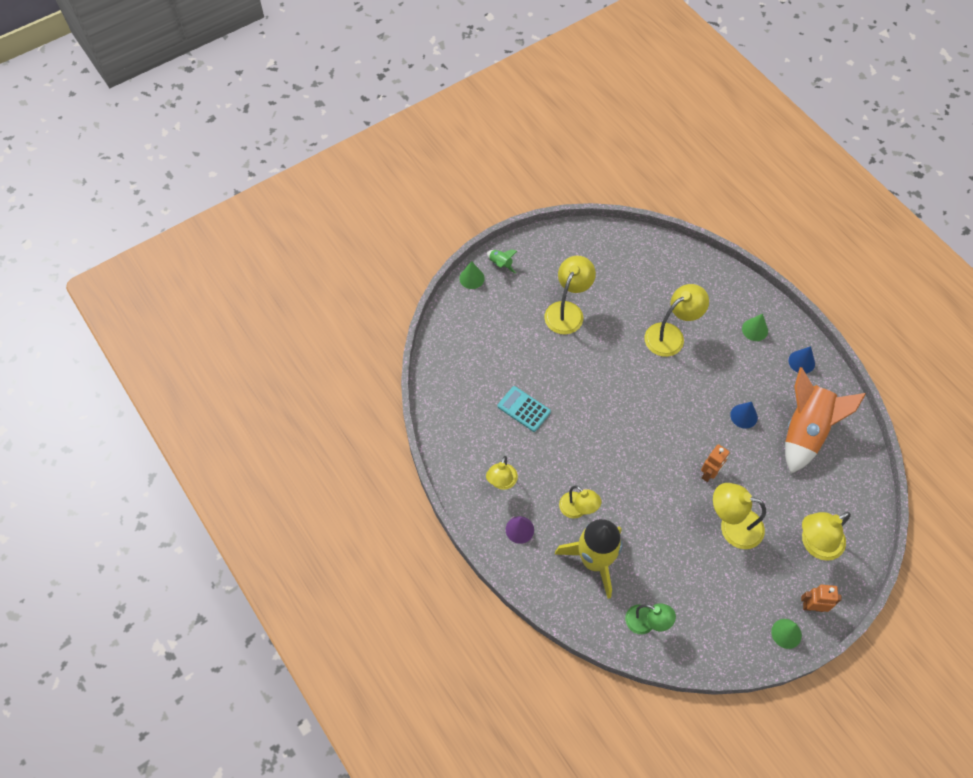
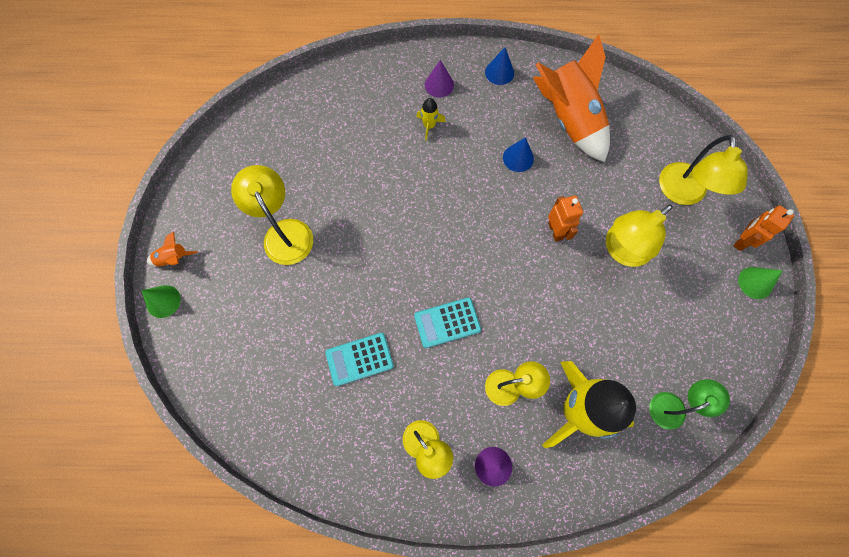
camera: 55 degrees left, 10 degrees up
green rocket [487,249,517,274] -> orange rocket [147,231,198,267]
yellow lamp [644,284,709,357] -> none
green cone [742,314,768,341] -> purple cone [425,60,454,98]
none -> turquoise calculator [414,297,481,348]
none -> yellow rocket [417,98,446,141]

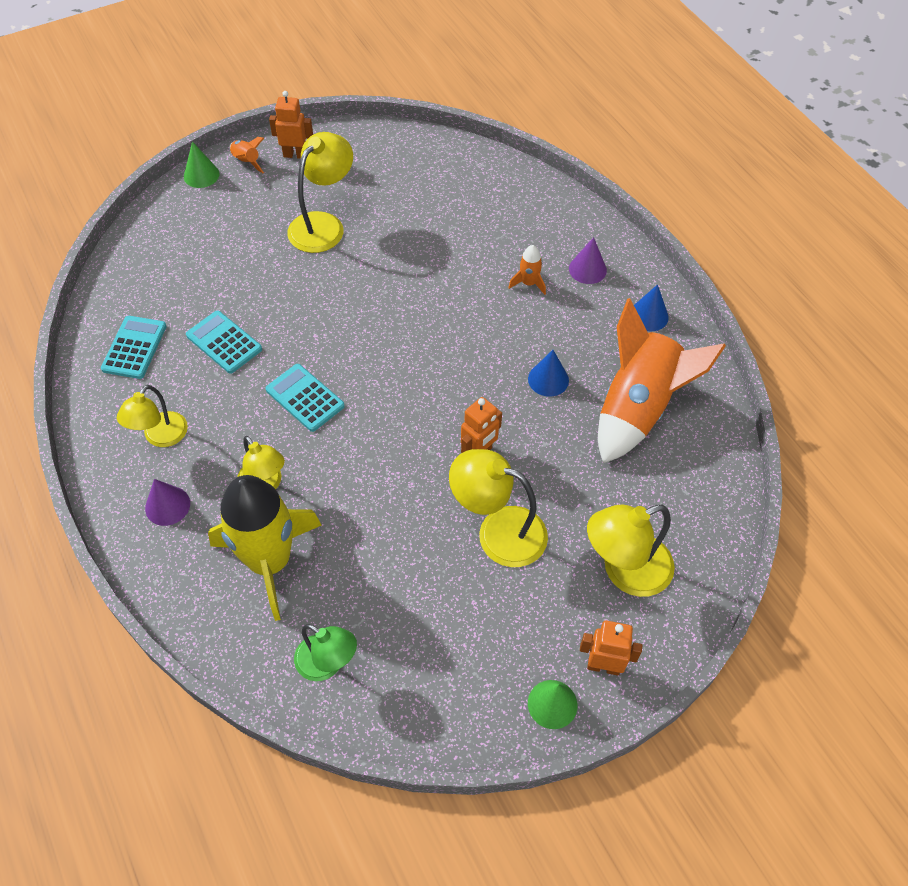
camera: 60 degrees right, 15 degrees down
yellow rocket [417,98,446,141] -> orange rocket [508,245,546,295]
none -> turquoise calculator [101,316,167,379]
none -> orange robot [269,91,313,159]

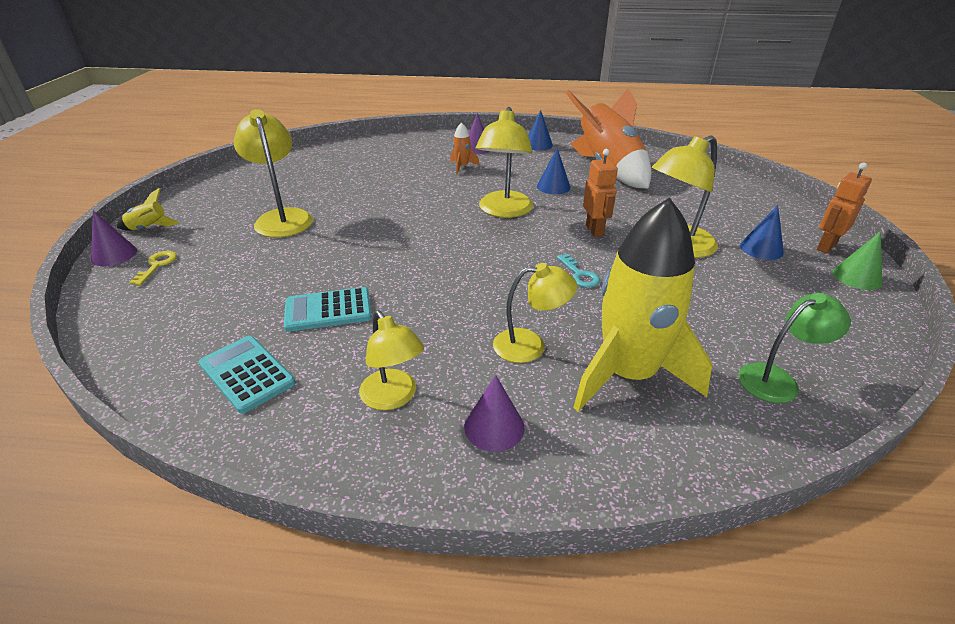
camera: 55 degrees left, 20 degrees down
green cone [184,141,220,188] -> purple cone [91,210,137,266]
orange rocket [230,137,264,173] -> yellow rocket [117,188,179,230]
turquoise calculator [266,364,345,432] -> none
orange robot [269,91,313,159] -> none
yellow lamp [587,505,675,597] -> yellow lamp moved to [476,107,533,218]
none -> yellow key [129,251,177,286]
none -> turquoise key [557,254,600,288]
none -> blue cone [740,205,784,260]

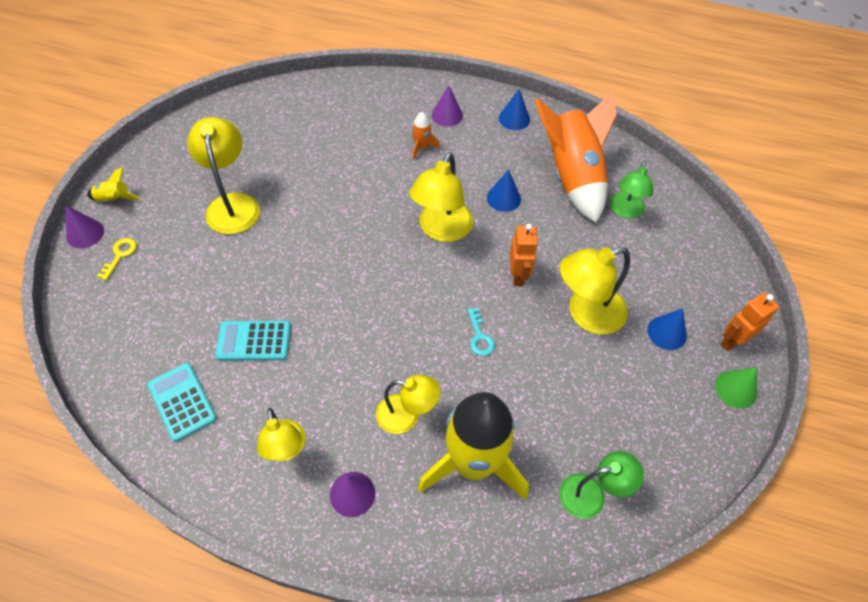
camera: 10 degrees right, 20 degrees up
none -> green lamp [610,161,653,218]

